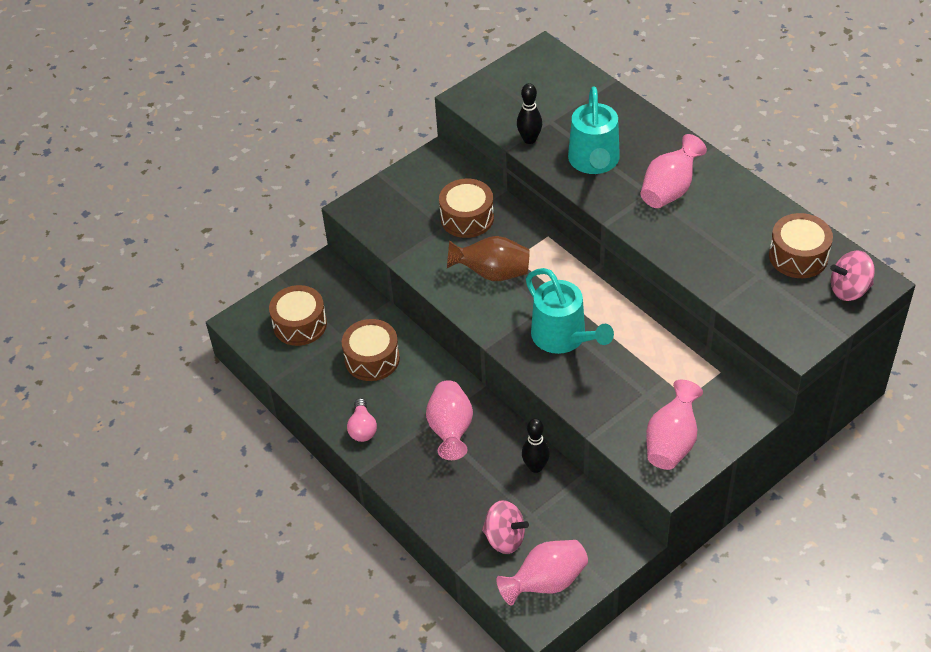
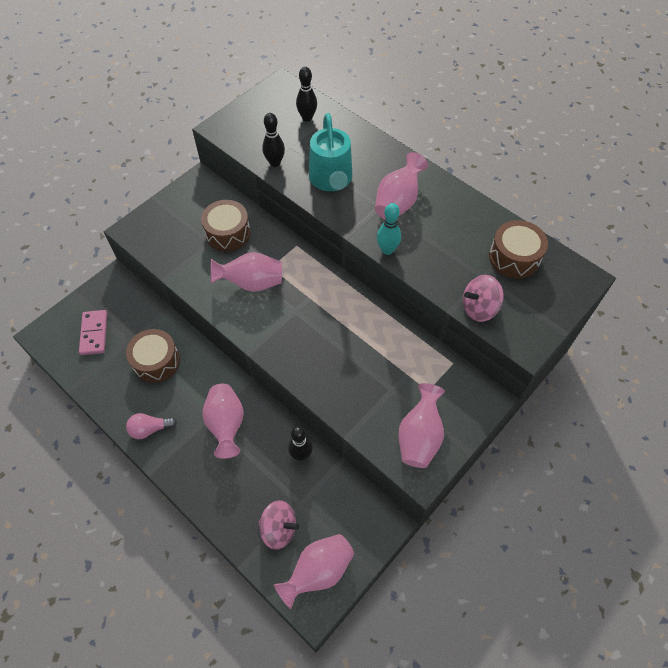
camera: 10 degrees left, 10 degrees up
brown drum [269,285,327,346] -> pink domino [79,310,107,355]
pink light bulb [347,398,377,442] -> pink light bulb turned 90 degrees clockwise [126,413,177,439]
brown vase [447,236,530,281] -> pink vase [211,252,282,292]
turquoise watering can [526,268,614,354] -> none
pink spinning top [830,250,875,301] -> pink spinning top moved to [463,275,504,322]
none -> black bowling pin [296,67,317,122]
none -> turquoise bowling pin [377,203,401,255]

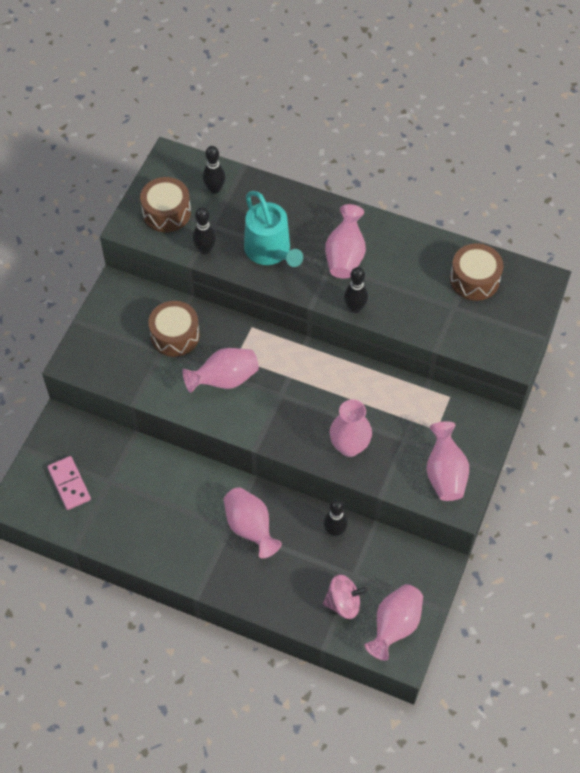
camera: 20 degrees left, 0 degrees up
brown drum [126,329,180,383] -> brown drum moved to [140,177,191,232]
pink light bulb [126,413,177,439] -> none
turquoise bowling pin [377,203,401,255] -> black bowling pin [344,267,368,313]
pink spinning top [463,275,504,322] -> none
none -> pink vase [330,399,372,457]

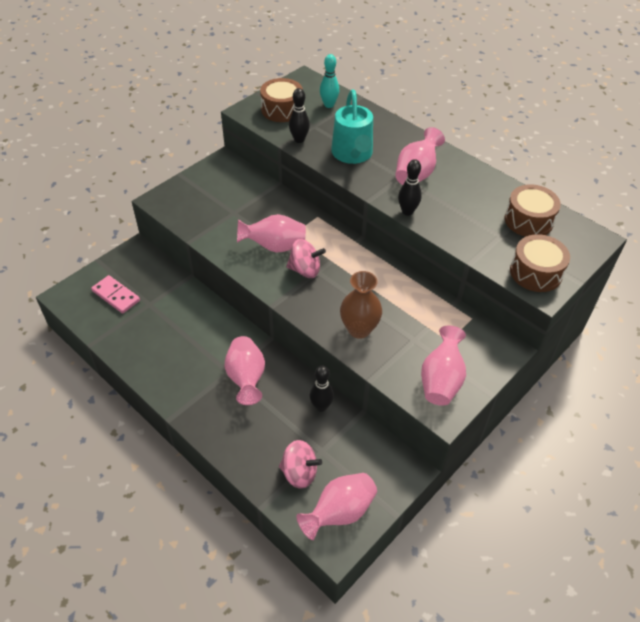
camera: 20 degrees right, 10 degrees down
pink domino [47,456,91,510] -> pink domino turned 45 degrees counterclockwise [91,275,140,314]
brown drum [148,301,200,357] -> brown drum moved to [510,234,570,292]
black bowling pin [203,146,226,194] -> turquoise bowling pin [320,54,339,108]
pink vase [330,399,372,457] -> brown vase [340,271,382,339]
none -> pink spinning top [287,239,326,278]

